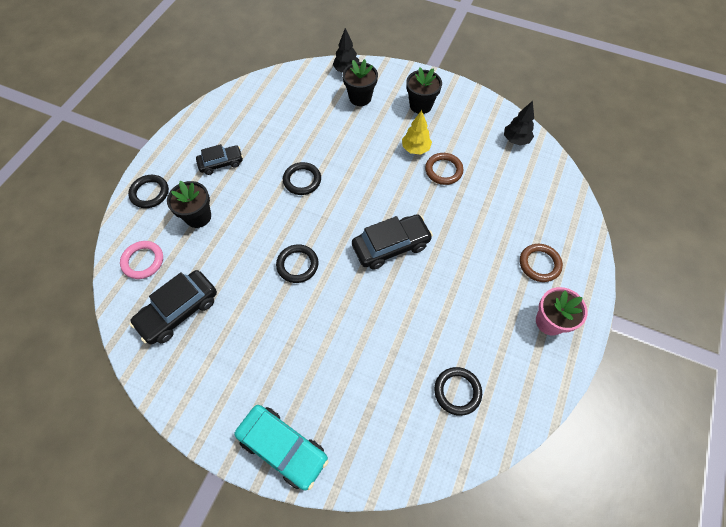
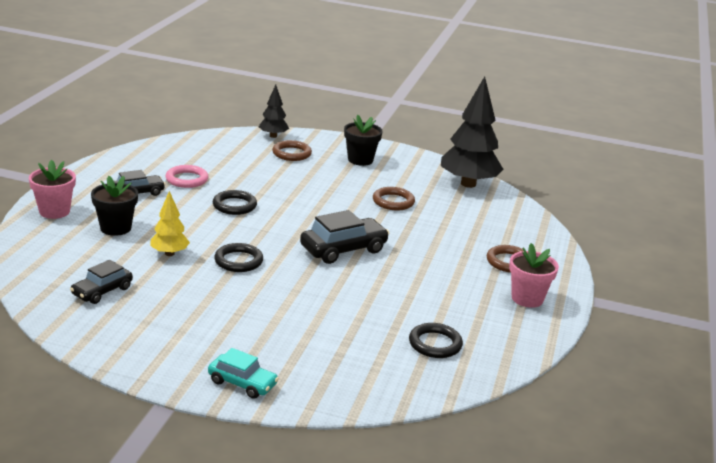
camera: 10 degrees left, 35 degrees down
pink ring [120,241,163,279] -> pink ring moved to [165,165,208,188]
black ring [128,175,169,208] -> pink flower pot [29,160,76,219]
black car [129,270,217,344] -> black car [70,260,133,304], size x0.64
turquoise car [234,405,329,491] -> turquoise car [208,348,279,399], size x0.64
black flower pot [343,59,378,106] -> brown ring [272,140,312,161]
yellow tree [402,110,432,155] -> yellow tree moved to [150,191,190,256]
black tree [504,101,534,145] -> black tree [441,76,503,188], size x1.93

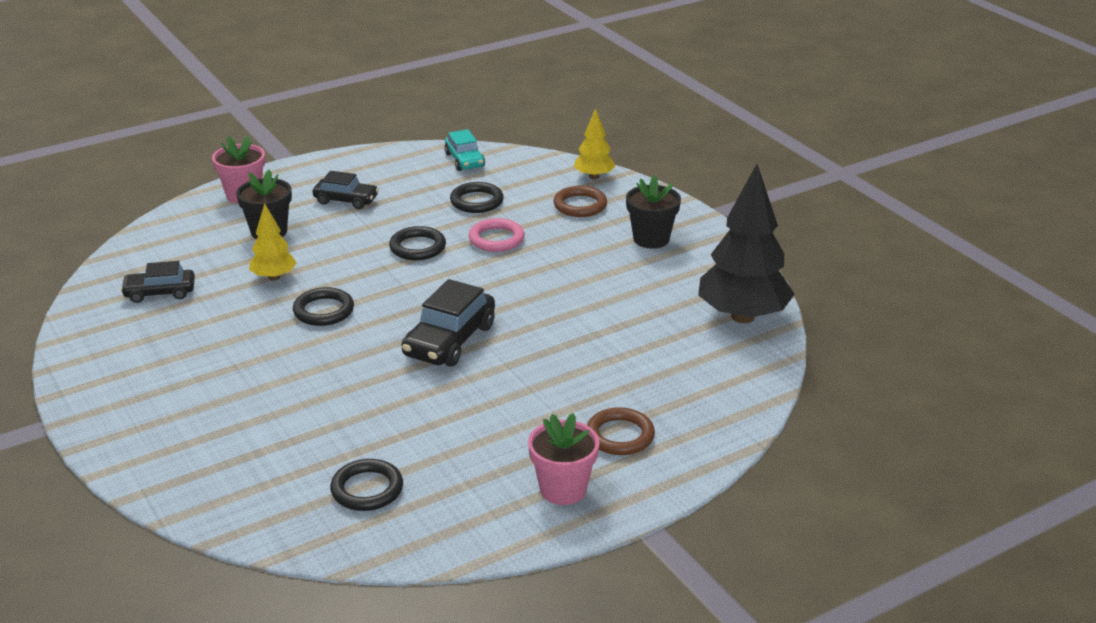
camera: 45 degrees right, 5 degrees up
pink ring [165,165,208,188] -> pink ring moved to [469,218,525,252]
turquoise car [208,348,279,399] -> turquoise car moved to [444,129,485,171]
black tree [259,85,289,138] -> yellow tree [574,108,616,180]
black car [300,210,389,264] -> black car turned 105 degrees clockwise [401,279,495,367]
brown ring [373,187,415,210] -> none
none -> black ring [450,182,504,213]

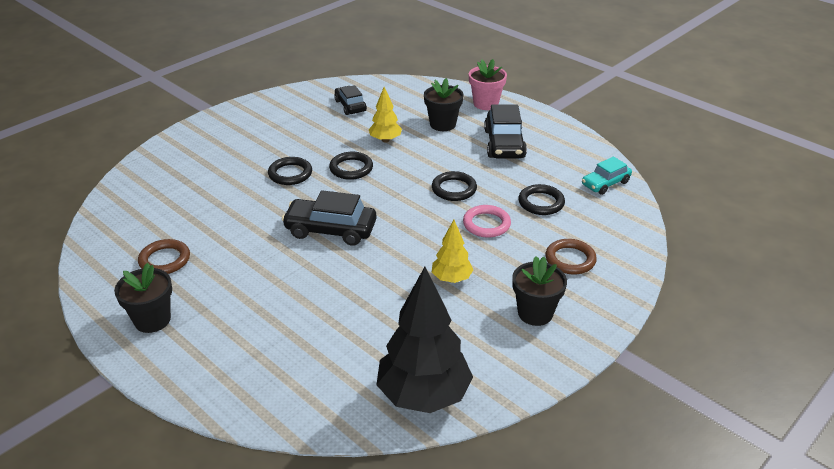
camera: 75 degrees right, 5 degrees up
black car [313,171,379,209] -> black car [484,104,527,158], size x1.57
black ring [330,459,403,511] -> black ring moved to [268,157,312,185]
pink flower pot [528,413,600,505] -> black flower pot [114,263,172,333]
yellow tree [574,108,616,180] -> yellow tree moved to [432,220,473,283]
brown ring [587,407,655,455] -> brown ring moved to [138,239,190,274]

